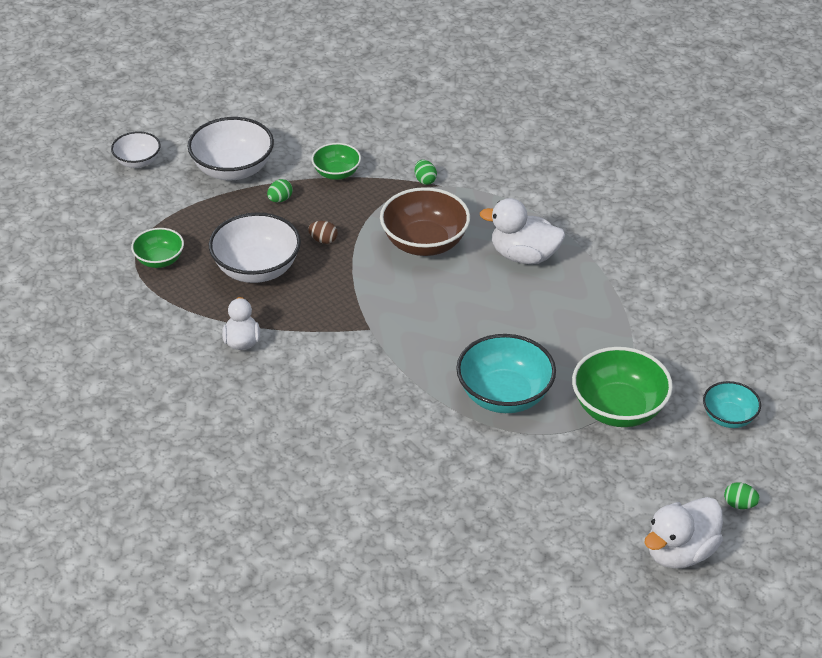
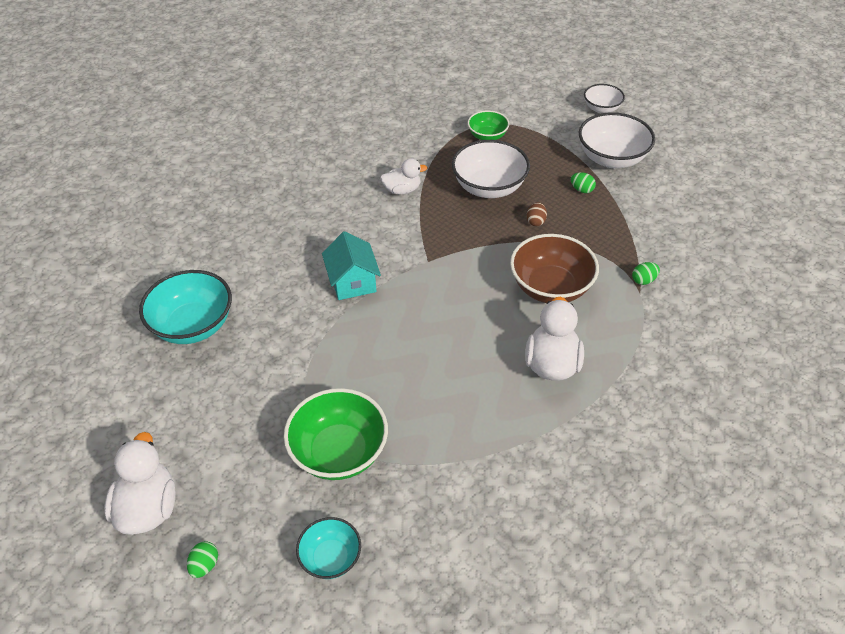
camera: 85 degrees right, 5 degrees up
green bowl [312,143,361,180] -> none
turquoise bowl [456,334,556,413] -> turquoise bowl moved to [139,270,232,344]
white duck [644,497,723,568] -> white duck turned 45 degrees clockwise [104,432,176,535]
none -> turquoise house [322,231,381,300]

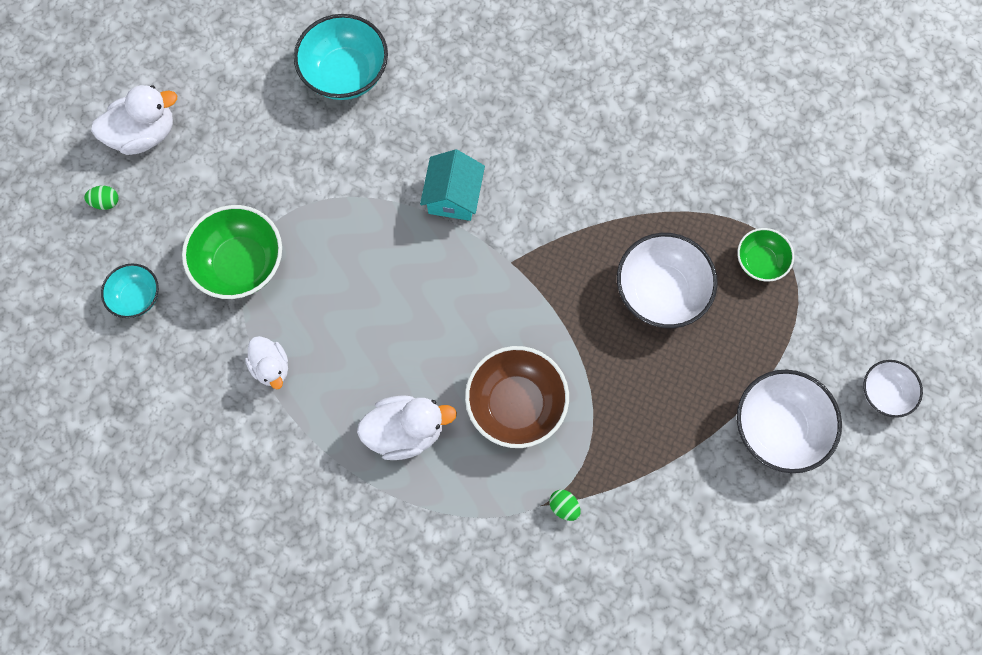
camera: 70 degrees right, 25 degrees up
turquoise house [322,231,381,300] -> turquoise house turned 45 degrees counterclockwise [420,149,485,221]
white duck [380,158,428,195] -> white duck moved to [245,336,288,390]
brown egg [527,202,547,226] -> none
green egg [571,172,596,193] -> none

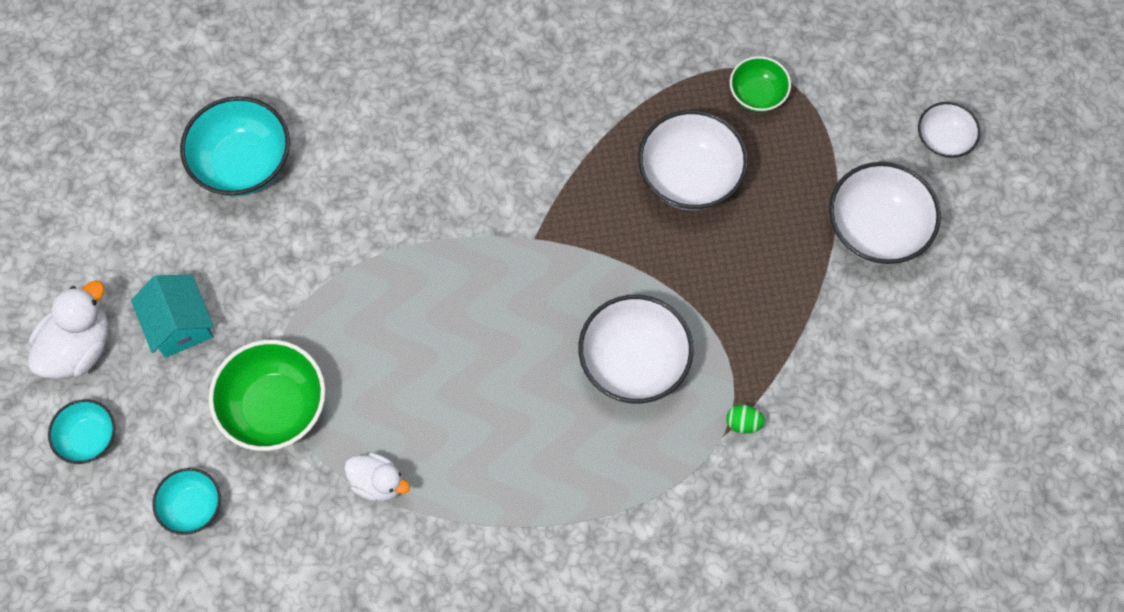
camera: 35 degrees left, 5 degrees down
green egg [84,186,118,210] -> turquoise bowl [48,399,115,464]
white duck [357,395,457,460] -> none
turquoise house [420,149,485,221] -> turquoise house moved to [131,275,214,358]
brown bowl [465,346,569,448] -> white bowl [579,295,694,403]

